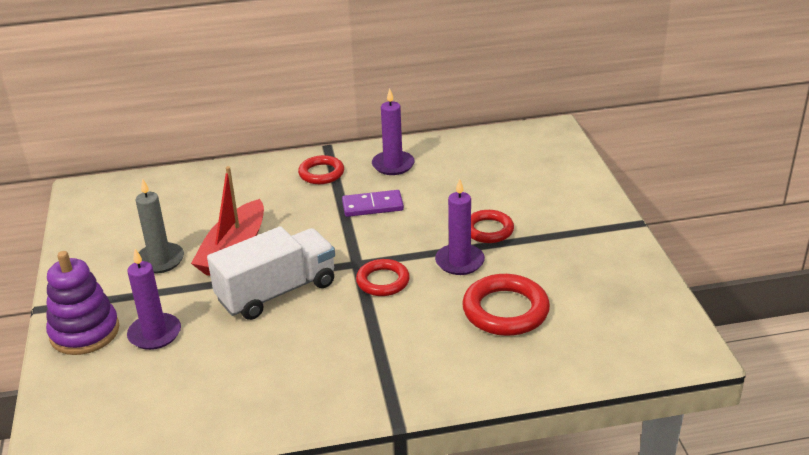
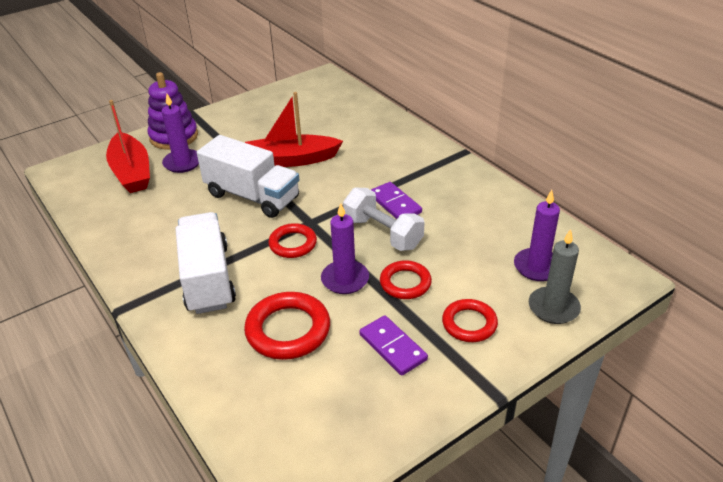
camera: 65 degrees right, 5 degrees up
grey candle [136,178,184,273] -> grey candle moved to [529,229,581,324]
red ring [298,155,344,184] -> red ring moved to [442,299,498,342]
purple candle [372,88,415,175] -> purple candle moved to [514,190,560,281]
none -> red boat [106,100,150,193]
none -> white truck [175,212,236,314]
none -> white dumbbell [343,188,424,251]
none -> purple domino [359,315,428,376]

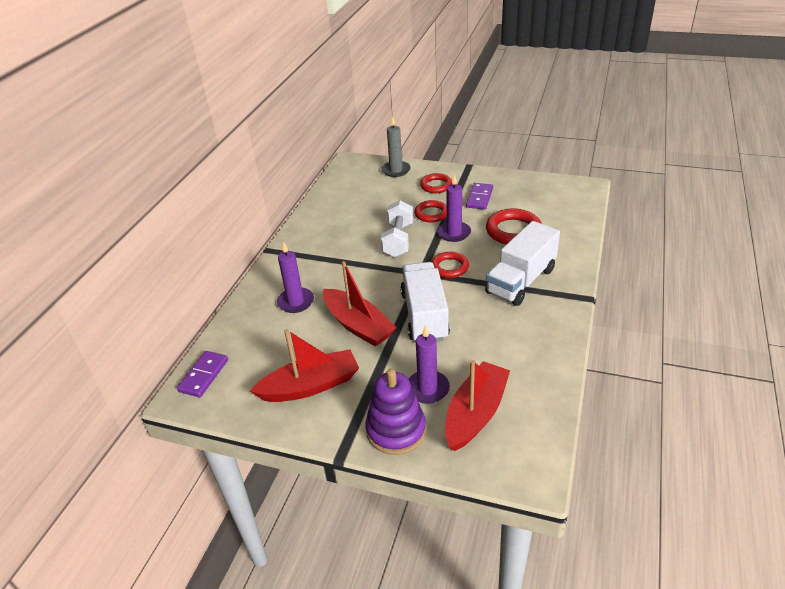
camera: 125 degrees left, 0 degrees up
purple domino [371,182,422,219] -> purple domino moved to [177,351,228,397]
purple candle [514,190,560,281] -> purple candle moved to [277,241,314,313]
none -> red boat [250,329,359,402]

